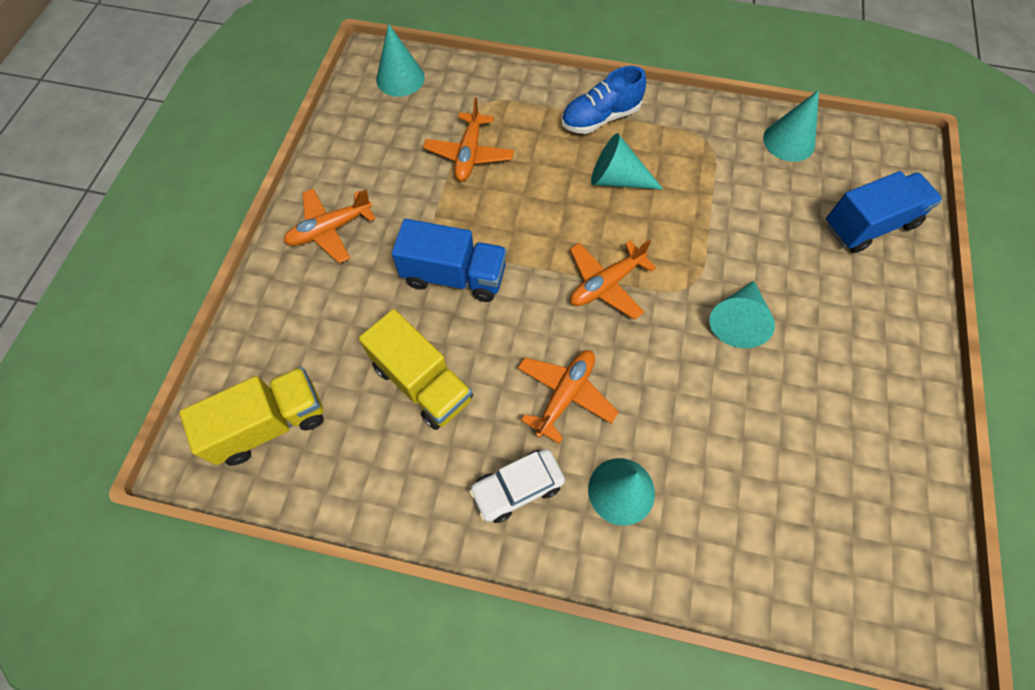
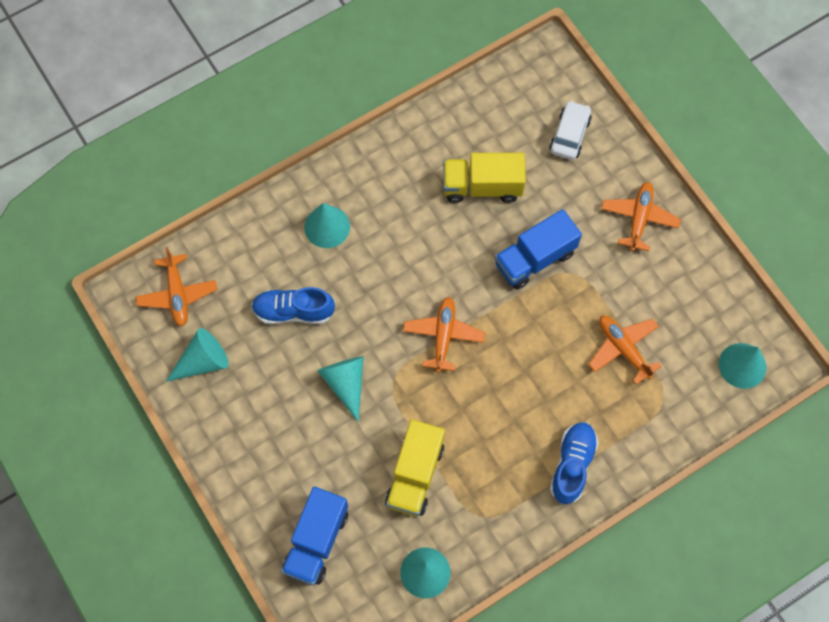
camera: 135 degrees right, 5 degrees up
yellow truck [179,367,324,466] -> yellow truck moved to [385,419,445,516]
white car [469,449,565,523] -> white car moved to [549,100,592,160]
orange plane [518,350,618,444] -> orange plane moved to [136,248,217,327]
turquoise cone [591,133,663,190] -> turquoise cone moved to [166,328,229,382]
none -> blue shoe [251,287,335,324]

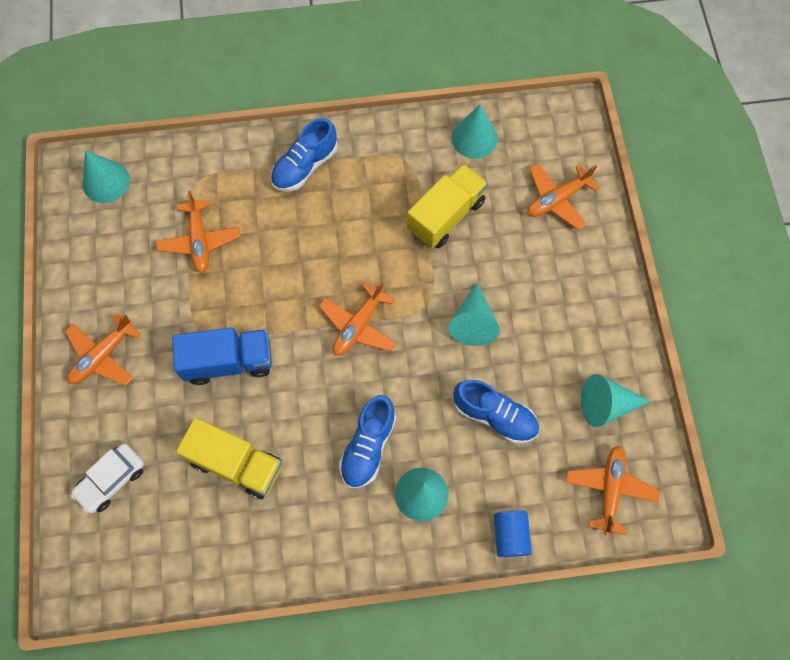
camera: 155 degrees left, 0 degrees up
blue truck [281,487,348,585] -> orange plane [527,163,600,230]
none -> blue shoe [339,395,396,488]
none -> blue cylinder [494,510,532,557]

